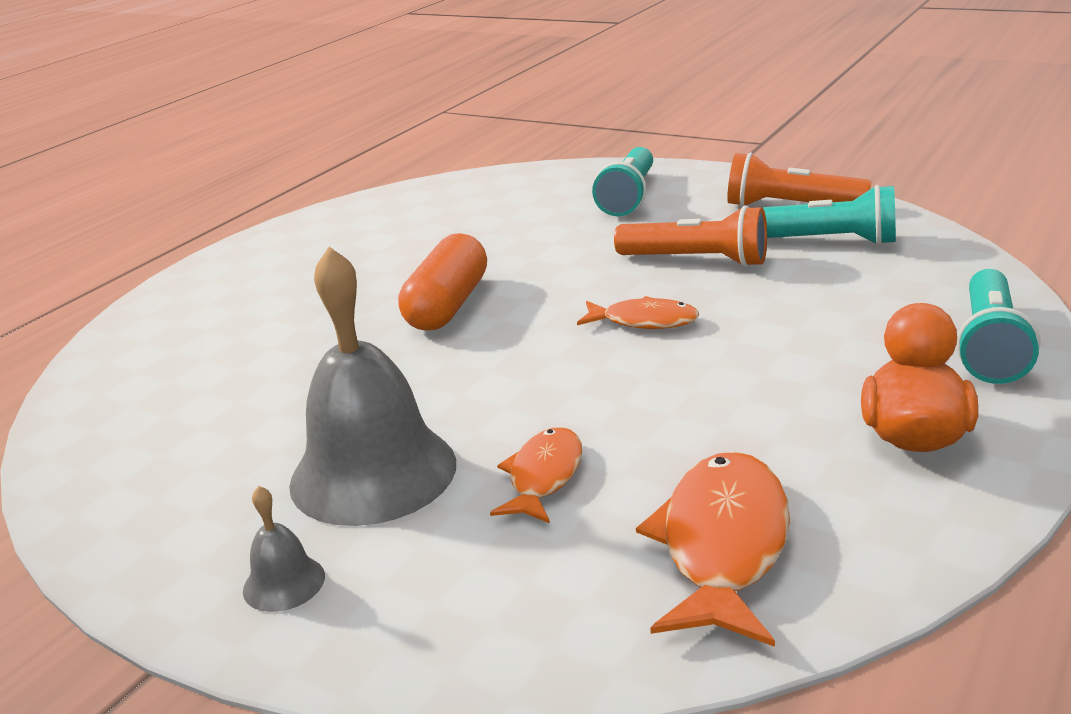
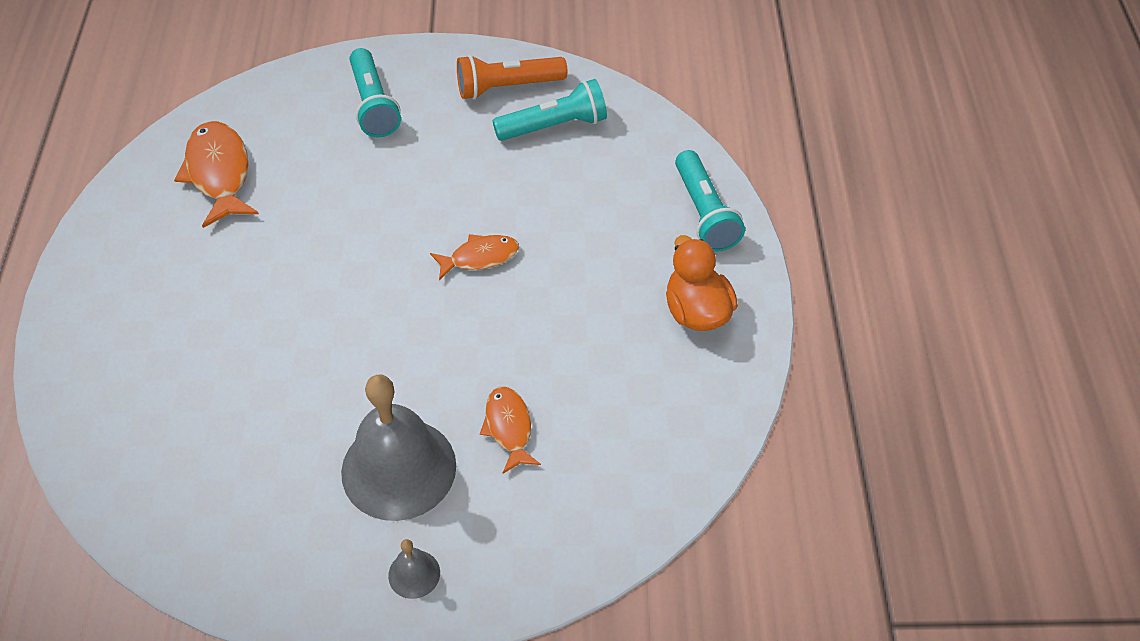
camera: 35 degrees left, 25 degrees up
orange capsule [398,233,487,331] -> none
orange flashlight [614,206,767,267] -> none
orange fish [636,452,790,647] -> orange fish moved to [174,121,259,228]

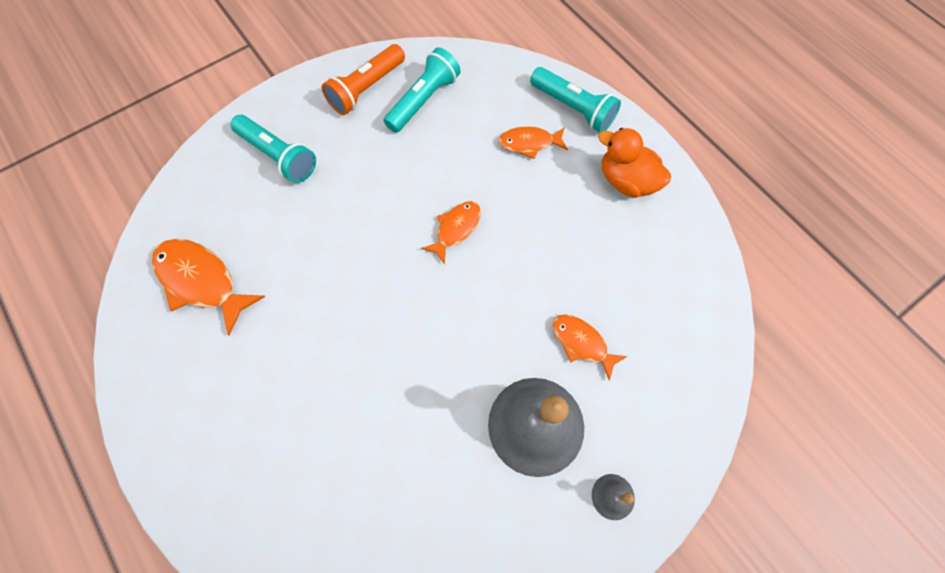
camera: 35 degrees left, 15 degrees up
none -> orange fish [499,127,568,159]

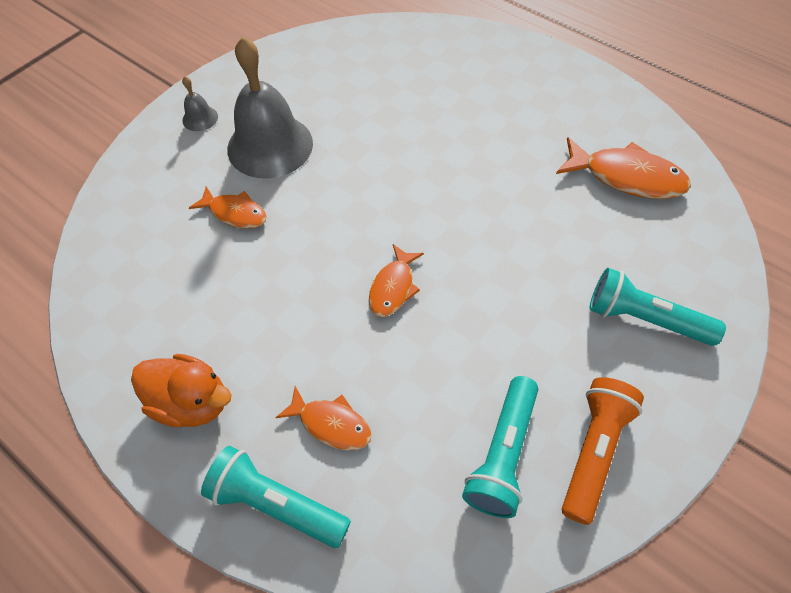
camera: 165 degrees right, 10 degrees down
orange fish [499,127,568,159] -> orange fish turned 45 degrees clockwise [275,386,372,451]

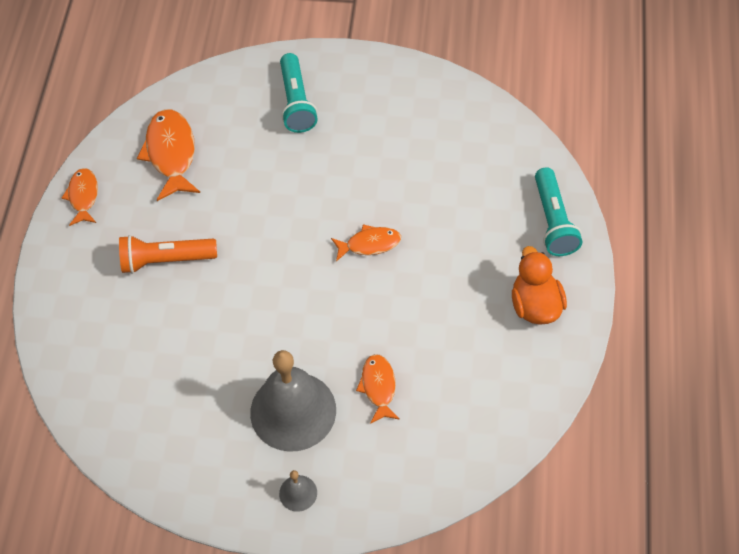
camera: 120 degrees left, 0 degrees up
orange fish [275,386,372,451] -> orange fish moved to [62,168,98,226]
turquoise flashlight [462,376,538,518] -> none
orange flashlight [562,377,644,525] -> orange flashlight moved to [119,235,217,274]

